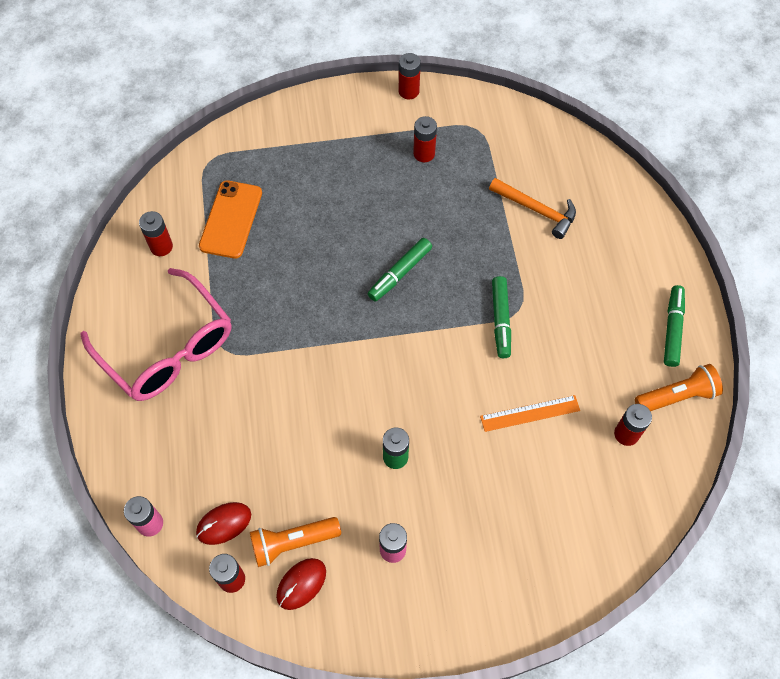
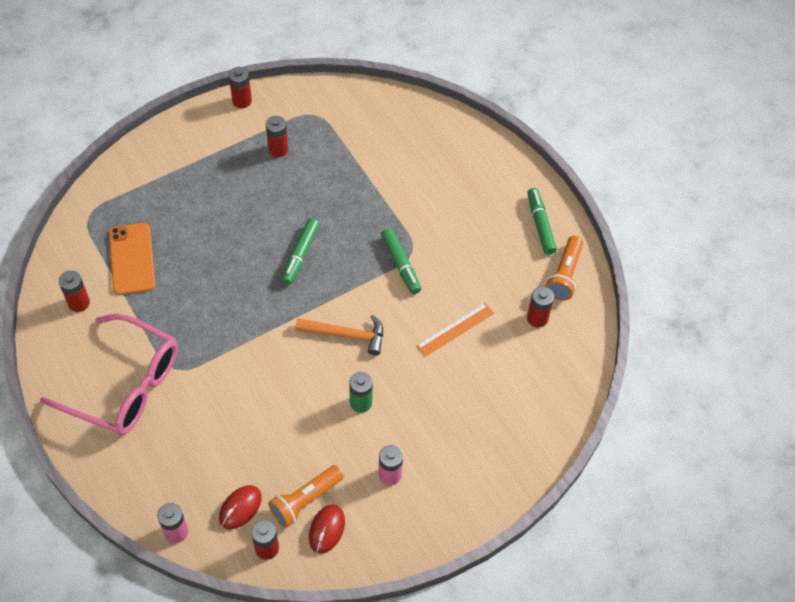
camera: 25 degrees left, 5 degrees down
orange hammer [489,178,576,239] -> orange hammer moved to [295,315,383,356]
orange flashlight [635,364,723,411] -> orange flashlight turned 150 degrees clockwise [545,235,583,301]

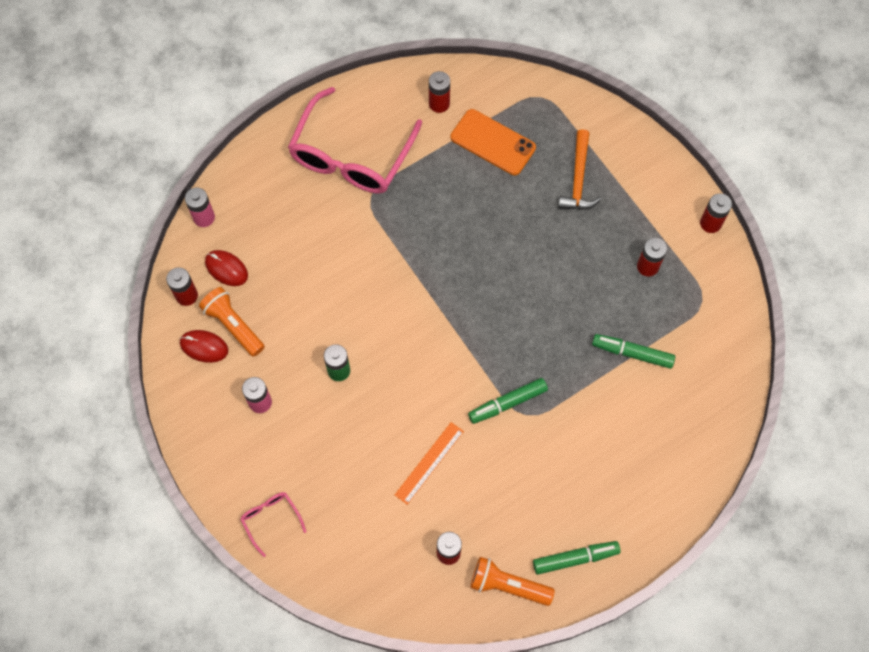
camera: 90 degrees right, 10 degrees up
orange phone [109,223,155,295] -> orange phone turned 45 degrees clockwise [451,109,536,175]
green marker [281,218,320,285] -> green marker moved to [592,334,675,369]
orange hammer [295,315,383,356] -> orange hammer moved to [558,129,601,210]
orange ruler [416,303,494,357] -> orange ruler turned 75 degrees clockwise [395,422,464,505]
none -> pink glasses [240,492,307,557]

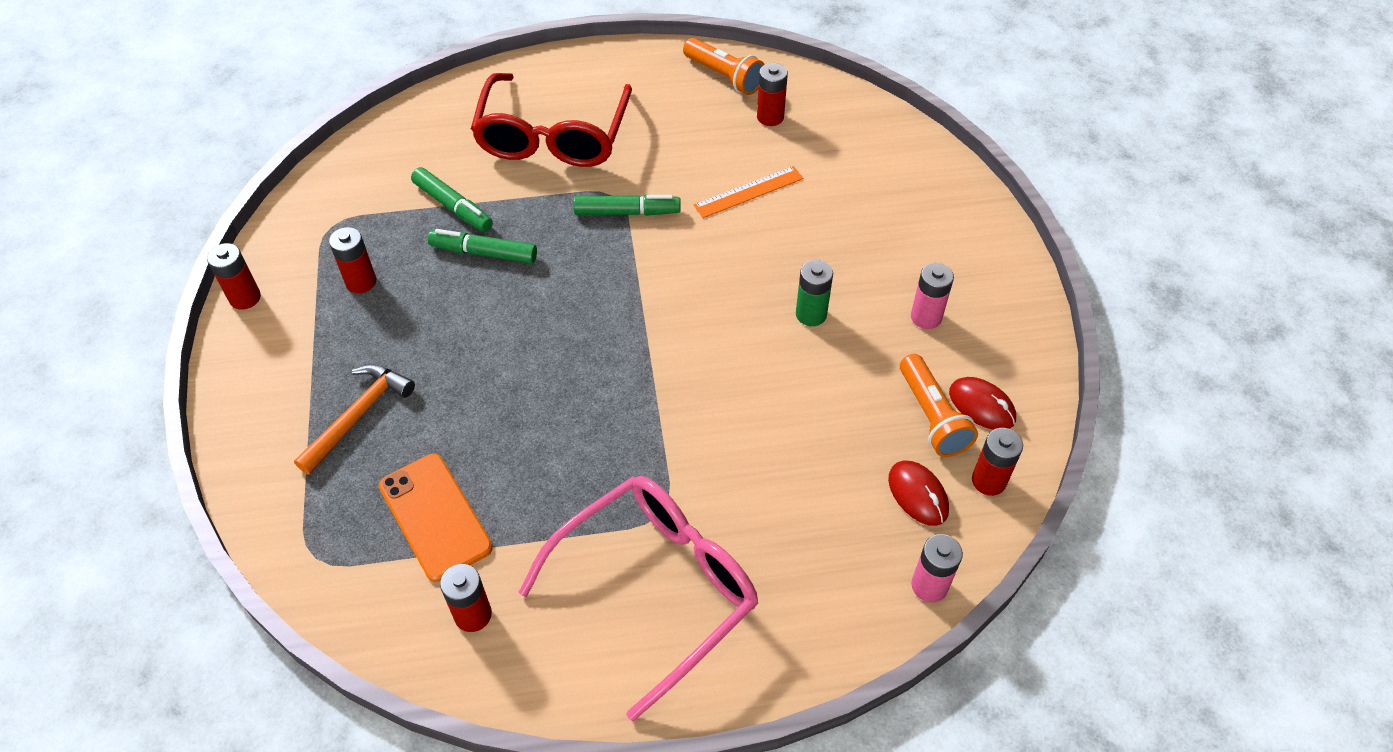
camera: 155 degrees left, 15 degrees down
pink glasses [240,492,307,557] -> none
green marker [533,541,621,575] -> green marker moved to [428,229,537,264]
none -> red glasses [471,73,632,167]

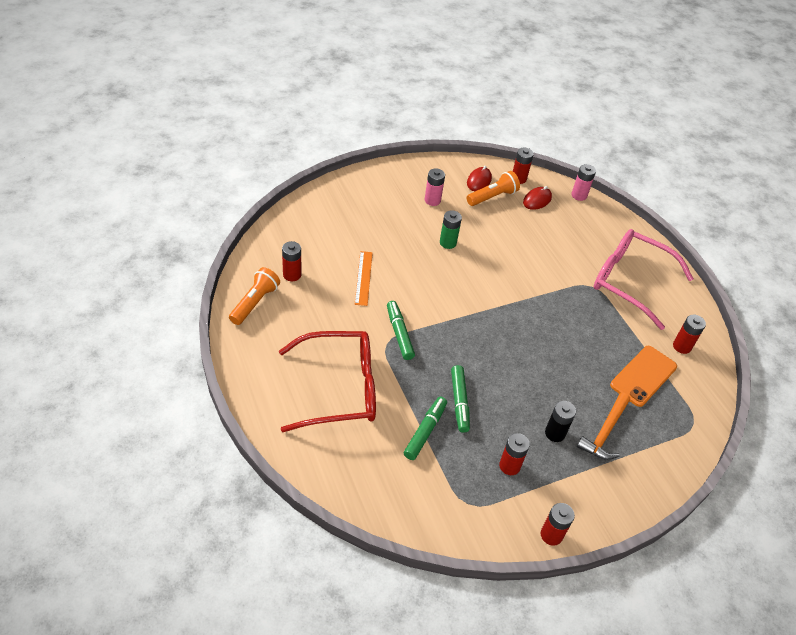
camera: 110 degrees left, 5 degrees down
orange hammer [294,364,415,475] -> orange hammer turned 75 degrees counterclockwise [577,393,630,460]
orange ruler [694,166,803,218] -> orange ruler turned 45 degrees clockwise [355,251,373,306]
none -> black battery [545,401,576,442]

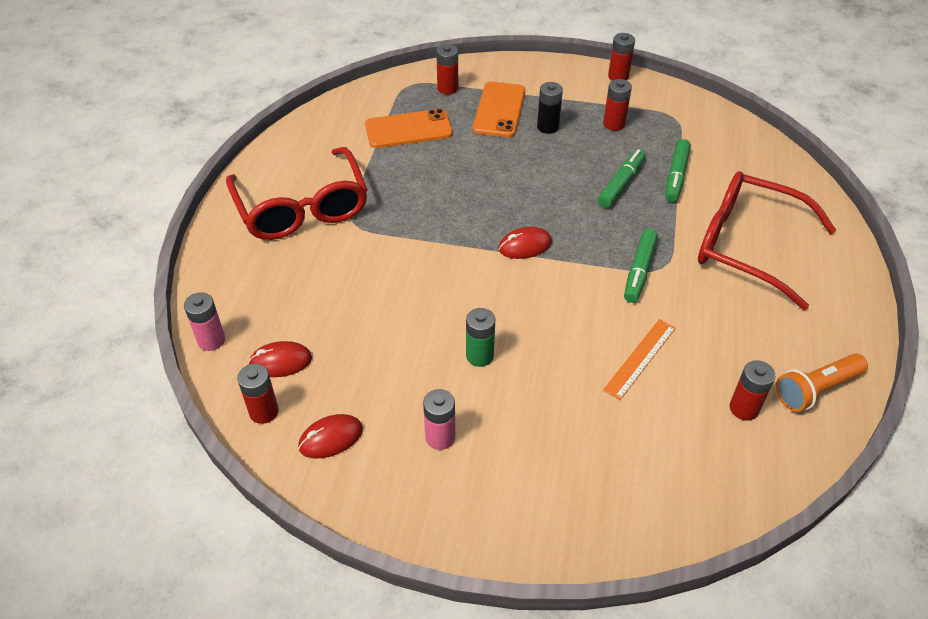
camera: 140 degrees left, 0 degrees up
green marker [404,397,447,460] -> green marker turned 45 degrees counterclockwise [665,139,691,202]
orange flashlight [467,171,520,206] -> none
orange hammer [577,393,630,460] -> orange phone [473,82,525,137]
pink glasses [594,229,694,330] -> red glasses [226,147,368,240]
red battery [673,315,706,354] -> red battery moved to [436,44,458,95]
none -> red mouse [498,227,552,259]

